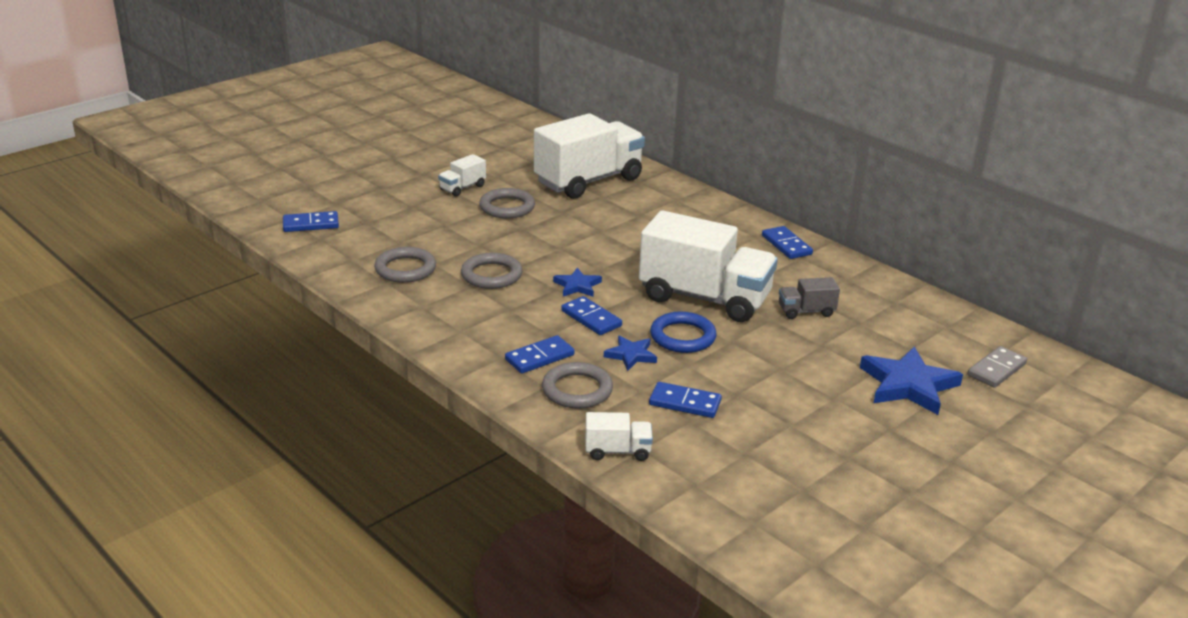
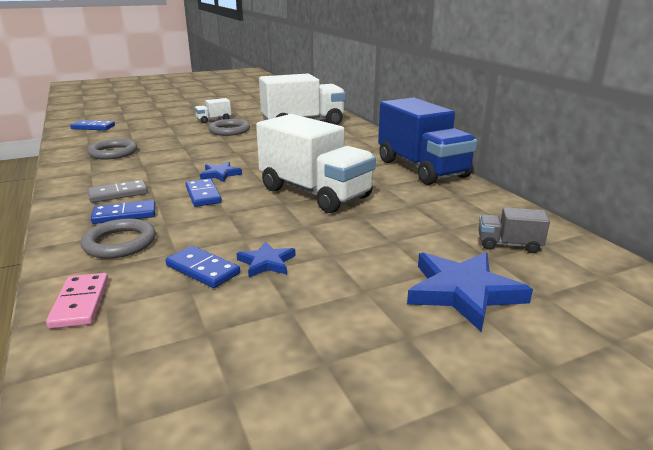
camera: 20 degrees right, 5 degrees down
grey ring [461,253,523,289] -> none
white truck [585,412,653,461] -> pink domino [46,273,108,329]
blue star [604,335,657,371] -> blue star moved to [237,241,296,277]
blue ring [650,312,717,353] -> none
blue domino [762,226,813,259] -> blue truck [378,98,477,185]
grey truck [779,277,840,319] -> grey truck moved to [479,207,550,253]
grey domino [967,346,1027,388] -> grey domino moved to [88,180,148,203]

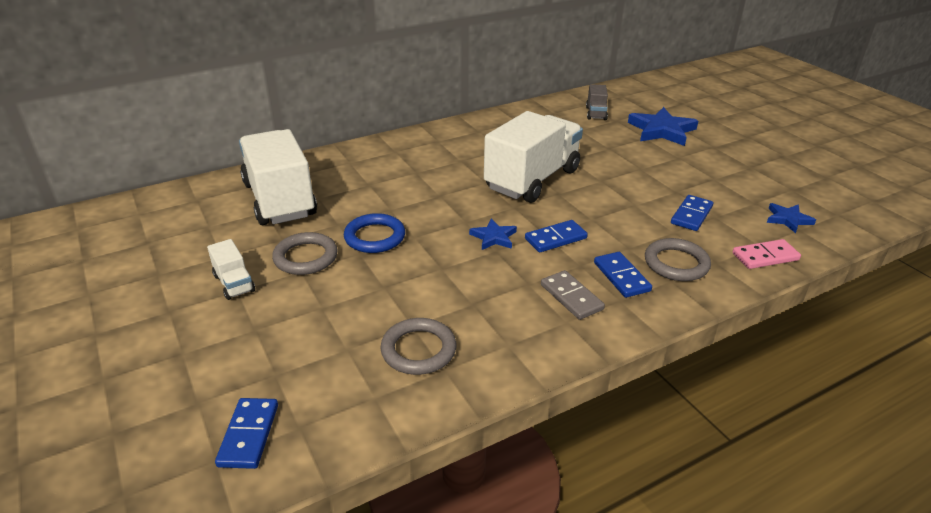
camera: 95 degrees left, 10 degrees up
blue star [237,241,296,277] -> blue star moved to [767,203,816,233]
blue truck [378,98,477,185] -> none
none -> blue ring [344,213,405,253]

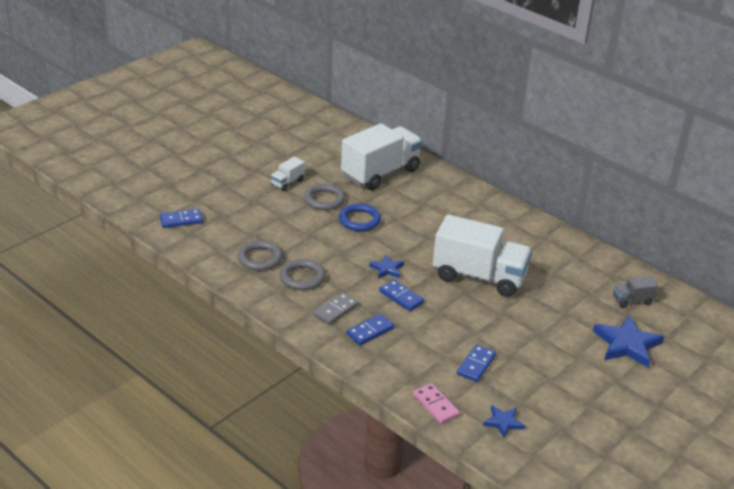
camera: 70 degrees right, 0 degrees up
grey ring [645,238,711,281] -> grey ring moved to [280,259,325,290]
blue domino [671,195,713,231] -> blue domino turned 75 degrees counterclockwise [457,344,496,382]

